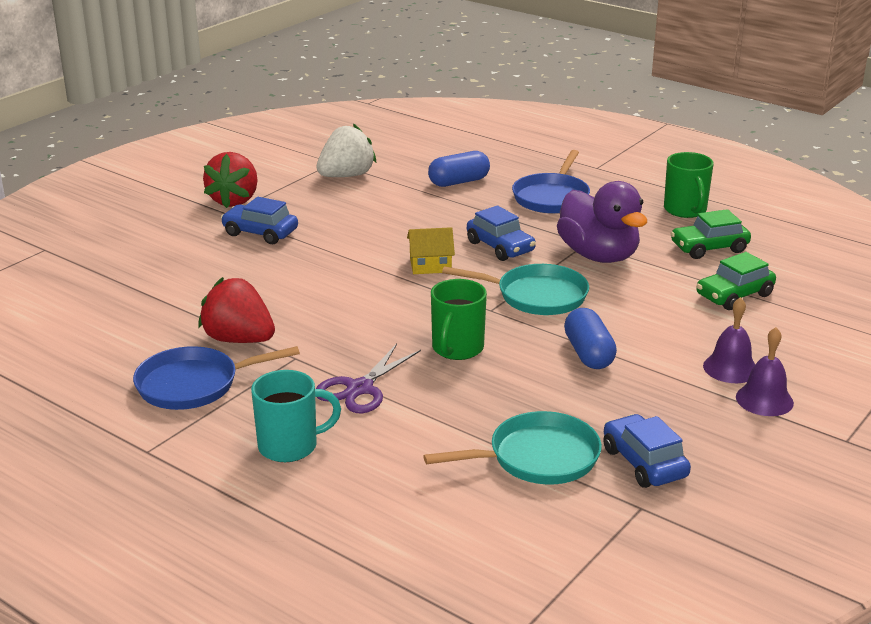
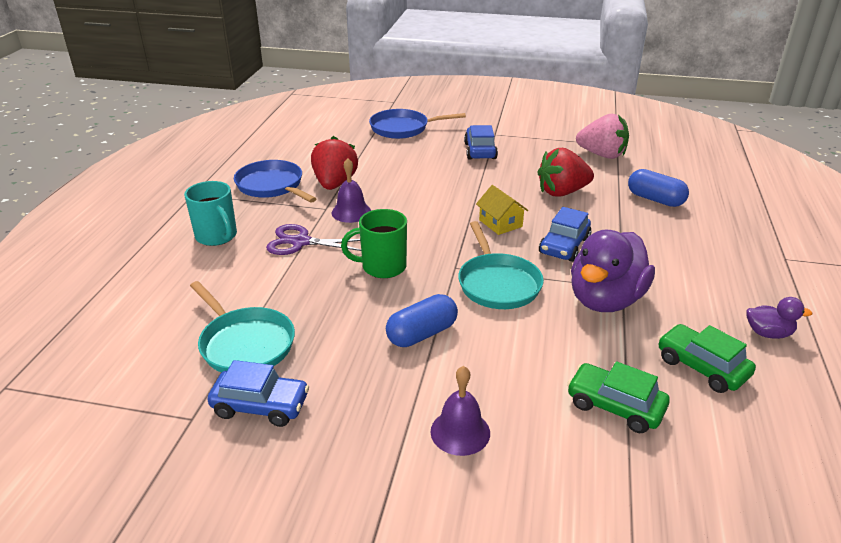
camera: 65 degrees right, 5 degrees up
red strawberry [203,152,258,208] -> red strawberry moved to [537,148,594,197]
white strawberry [316,124,376,177] -> pink strawberry [576,114,629,159]
blue pan [512,150,590,214] -> blue pan moved to [369,109,466,139]
blue car [603,414,691,488] -> blue car turned 60 degrees clockwise [207,360,309,427]
green mug [664,152,714,218] -> purple duck [747,297,812,339]
purple bell [736,327,794,416] -> purple bell moved to [332,158,371,223]

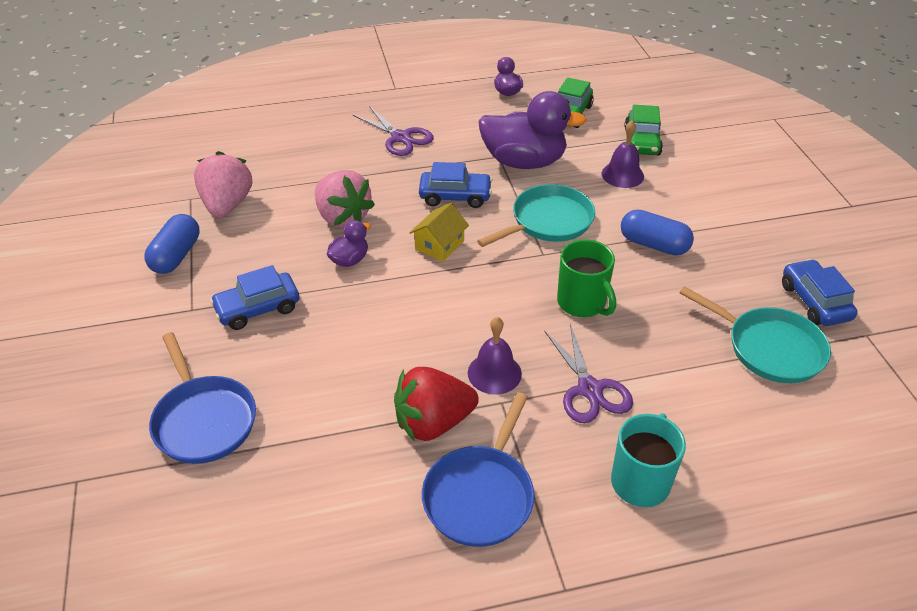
camera: 115 degrees left, 10 degrees up
turquoise pan [190,281,295,372] -> turquoise pan turned 105 degrees clockwise [680,286,831,383]
purple bell [430,366,490,456] -> purple bell moved to [602,121,644,188]
red strawberry [537,148,594,197] -> pink strawberry [315,170,375,228]
blue capsule [628,169,689,207] -> blue capsule moved to [144,214,200,274]
none -> purple duck [327,220,371,267]
none -> purple scissors [353,106,434,156]

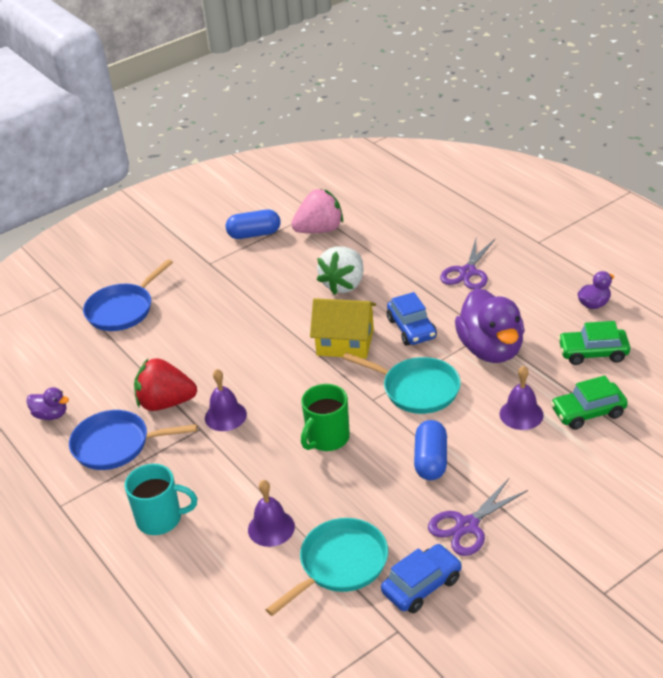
camera: 70 degrees right, 5 degrees down
blue car [210,265,299,330] -> none
pink strawberry [315,170,375,228] -> white strawberry [317,246,363,295]
purple duck [327,220,371,267] -> purple duck moved to [26,387,69,420]
red strawberry [394,367,479,441] -> red strawberry turned 45 degrees counterclockwise [134,358,197,411]
yellow house [409,203,469,262] -> yellow house [310,298,376,359], size x1.56
purple scissors [544,324,633,423] -> purple scissors moved to [428,478,528,556]
turquoise pan [680,286,831,383] -> turquoise pan turned 150 degrees counterclockwise [265,518,388,616]
none -> purple bell [248,480,295,547]

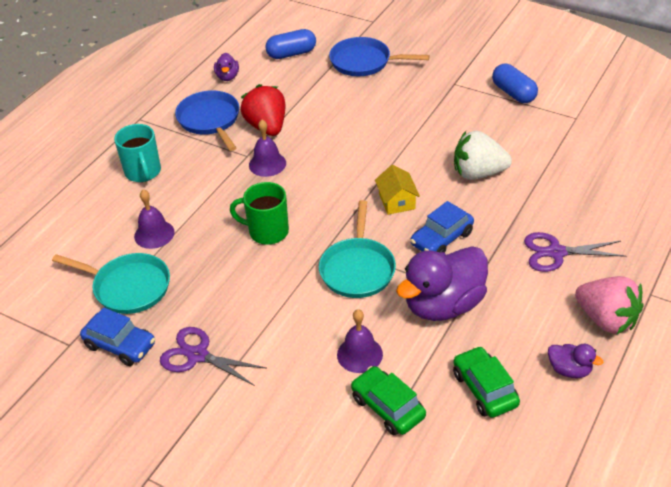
camera: 65 degrees right, 5 degrees up
pink strawberry [291,189,343,233] -> pink strawberry moved to [575,276,643,334]
yellow house [310,298,376,359] -> yellow house [375,164,420,215], size x0.64
blue capsule [414,420,447,480] -> blue capsule moved to [265,29,316,59]

